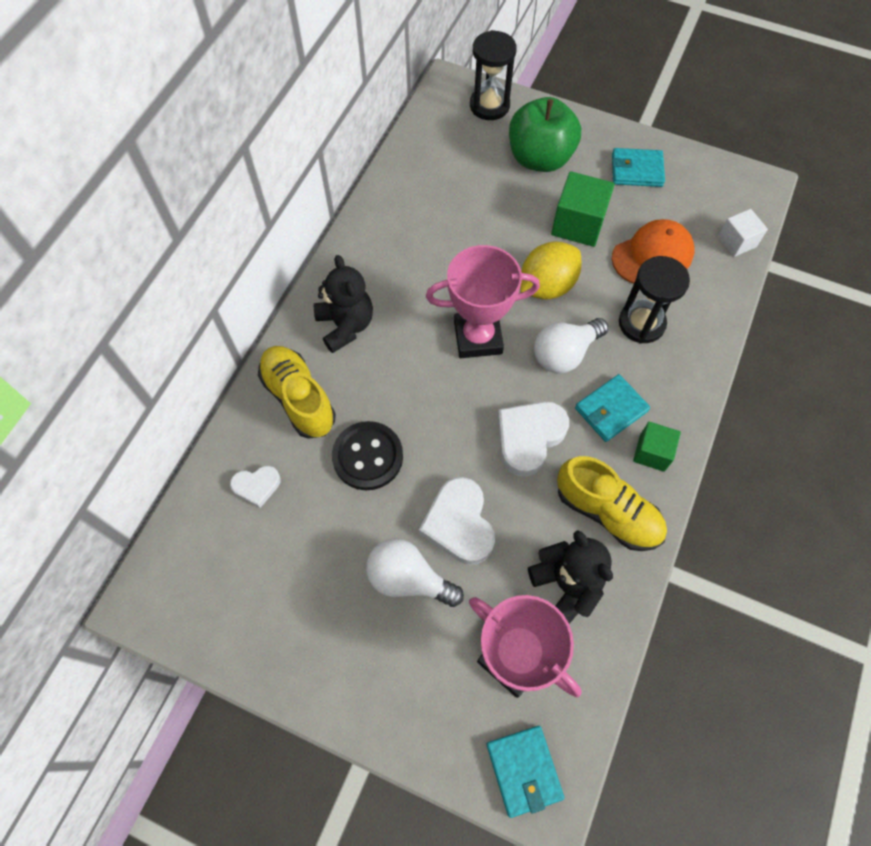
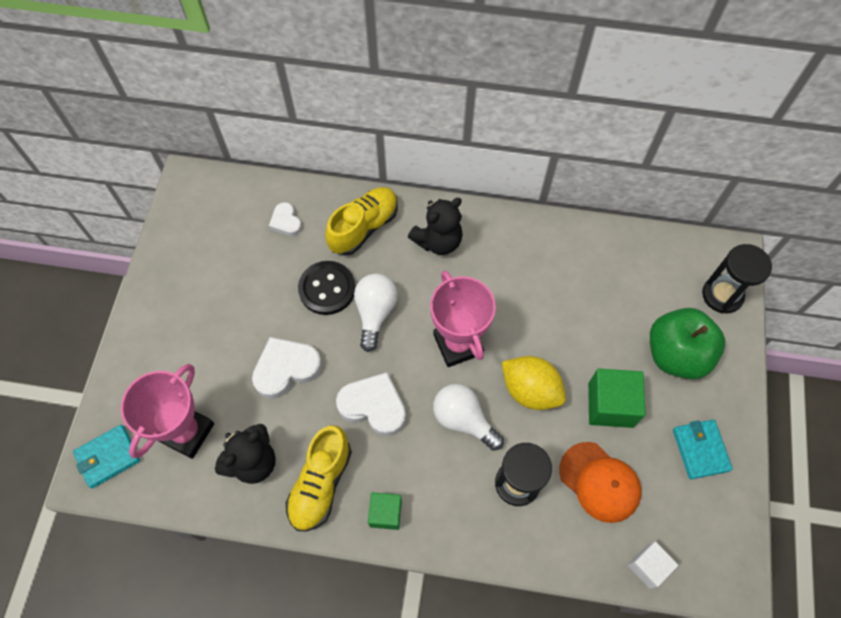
camera: 75 degrees right, 0 degrees up
white light bulb [366,538,464,607] -> white light bulb moved to [354,274,398,352]
turquoise wallet [575,374,650,442] -> none

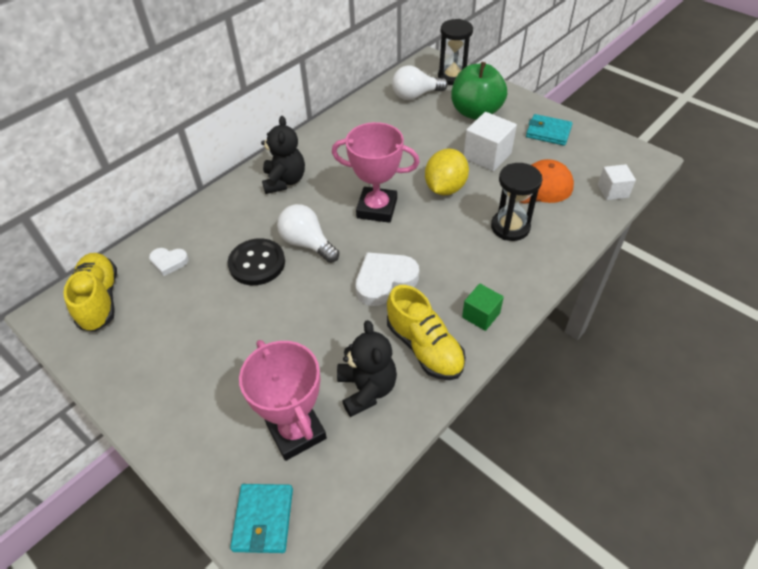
camera: 55 degrees left, 15 degrees down
white heart [252,337,322,399] -> none
yellow shoe [325,187,398,255] -> yellow shoe moved to [63,253,117,332]
white light bulb [433,384,504,451] -> white light bulb moved to [392,66,448,100]
yellow lemon [502,356,566,410] -> yellow lemon turned 45 degrees counterclockwise [425,149,469,195]
green cube [588,369,646,428] -> white cube [464,112,517,172]

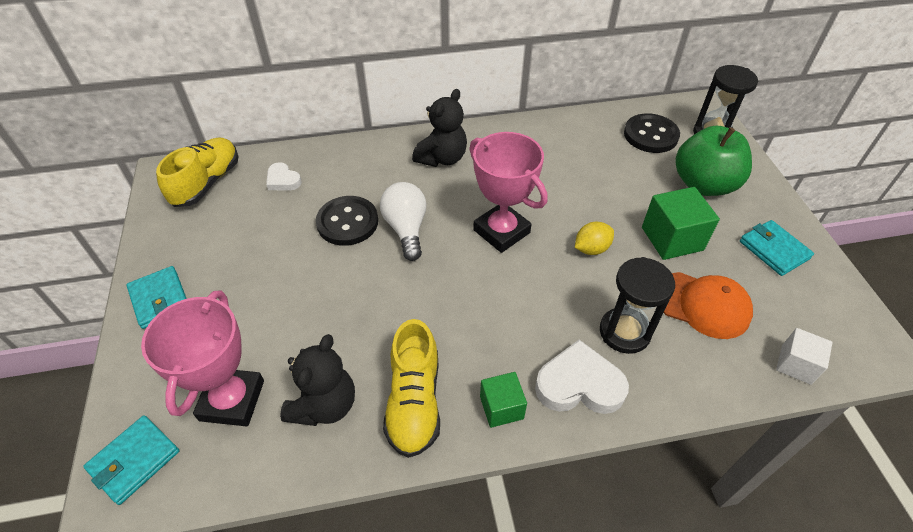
camera: 35 degrees right, 0 degrees up
white heart [355,252,419,306] -> white heart moved to [535,340,629,414]
white light bulb [392,66,448,100] -> black button [624,113,680,153]
yellow lemon [425,149,469,195] -> yellow lemon [575,222,614,255], size x0.62
white cube [464,112,517,172] -> green cube [642,187,720,260]
none -> turquoise wallet [126,266,187,329]

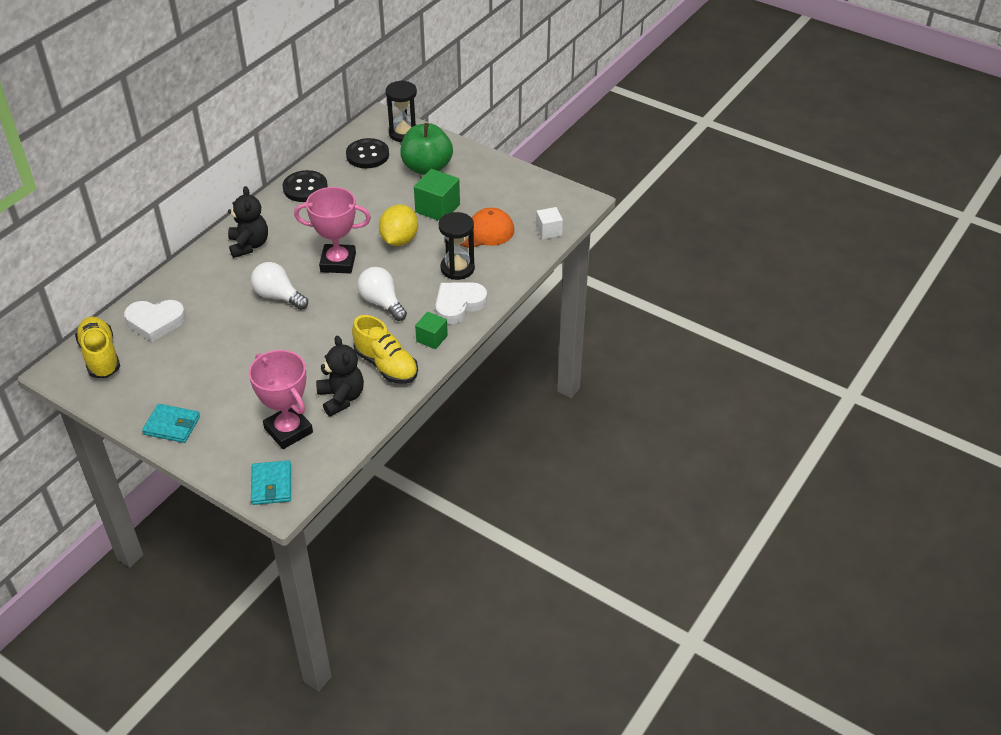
camera: 45 degrees left, 5 degrees down
white heart [266,162,302,190] -> white heart [124,300,186,342], size x1.74
black button [316,196,378,246] -> black button moved to [283,170,328,202]
yellow lemon [575,222,614,255] -> yellow lemon [379,204,418,246], size x1.62
turquoise wallet [740,220,814,276] -> none
none -> white light bulb [357,267,407,321]

